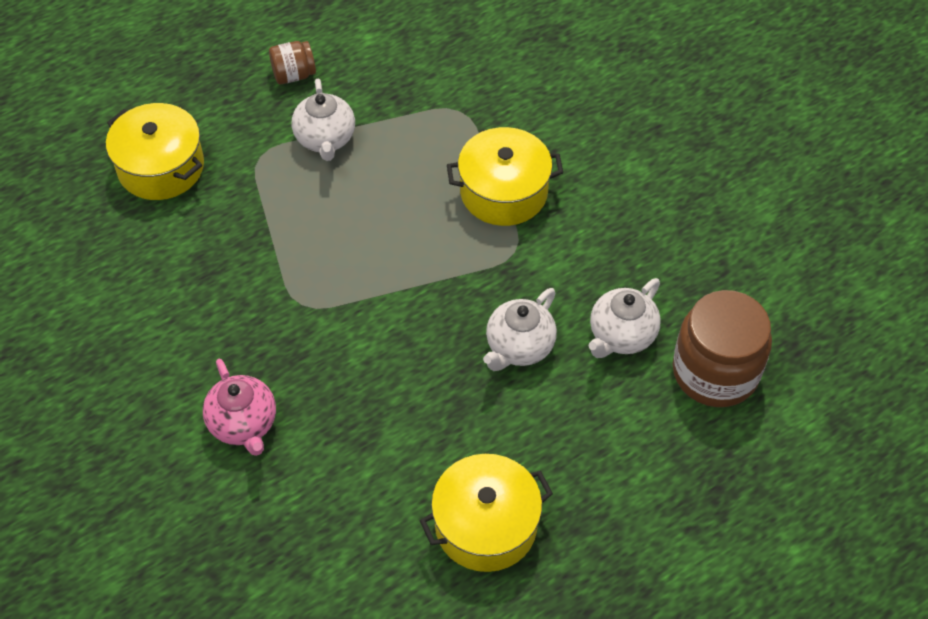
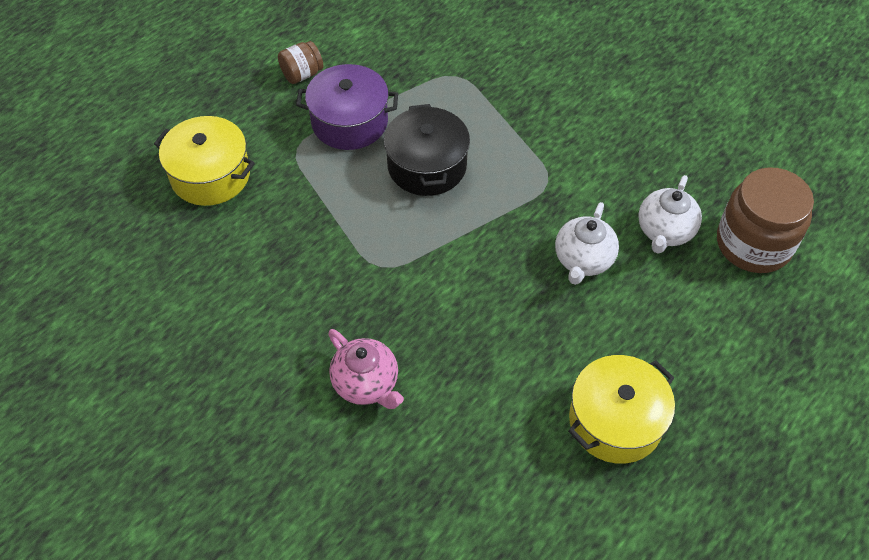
camera: 15 degrees left, 0 degrees up
white teapot [292,79,355,161] -> purple pot [296,64,398,150]
yellow pot [447,127,563,226] -> none
none -> black pot [384,104,470,196]

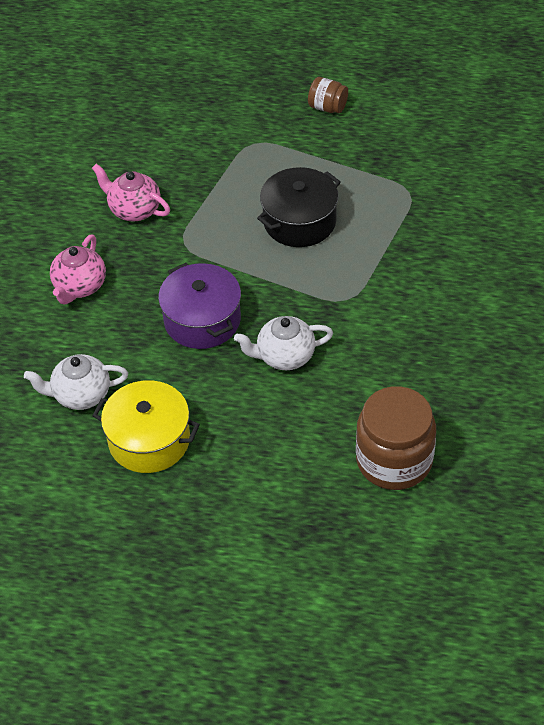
camera: 60 degrees right, 5 degrees down
yellow pot [154,116,255,206] -> none
purple pot [296,64,398,150] -> purple pot moved to [158,263,241,349]
white teapot [638,175,702,254] -> white teapot moved to [24,354,128,410]
none -> pink teapot [92,163,170,221]

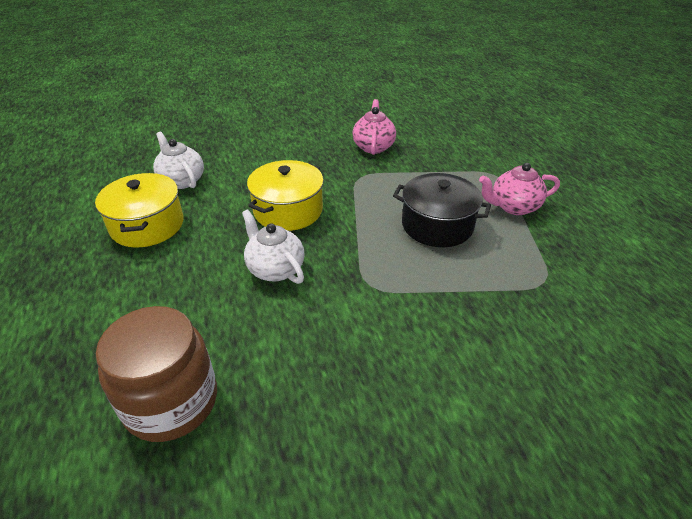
camera: 60 degrees right, 10 degrees down
pink teapot [50,235,106,304] -> pink teapot moved to [479,163,560,215]
purple pot [158,263,241,349] -> yellow pot [247,160,324,231]
brown jar [308,77,348,113] -> none

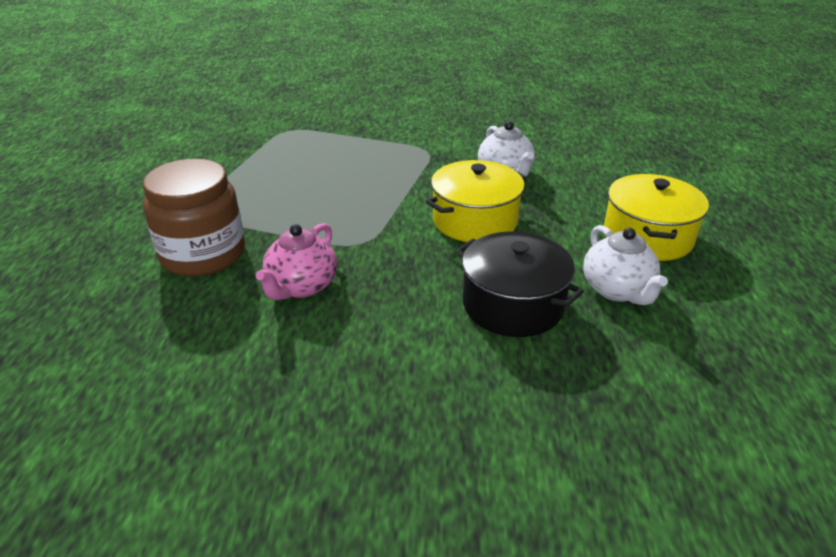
camera: 160 degrees left, 5 degrees down
brown jar [96,306,217,442] -> brown jar moved to [143,159,245,277]
black pot [393,173,491,247] -> black pot moved to [456,231,584,337]
pink teapot [479,163,560,215] -> none

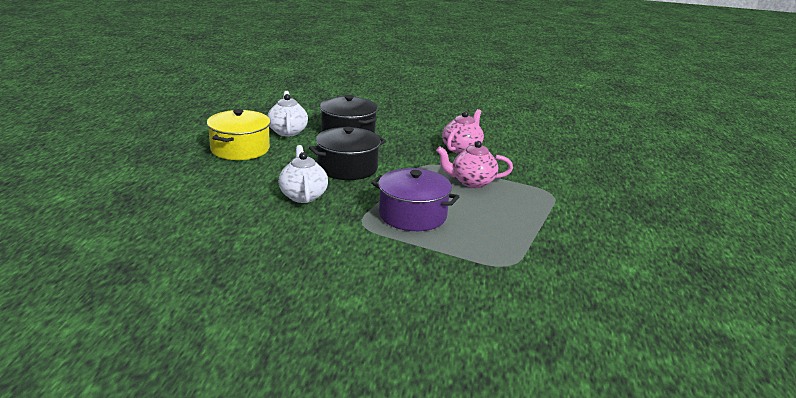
camera: 175 degrees left, 10 degrees down
brown jar [143,159,245,277] -> none
yellow pot [426,160,526,242] -> black pot [309,127,386,180]
none -> purple pot [371,168,459,231]
none -> pink teapot [436,141,513,188]

